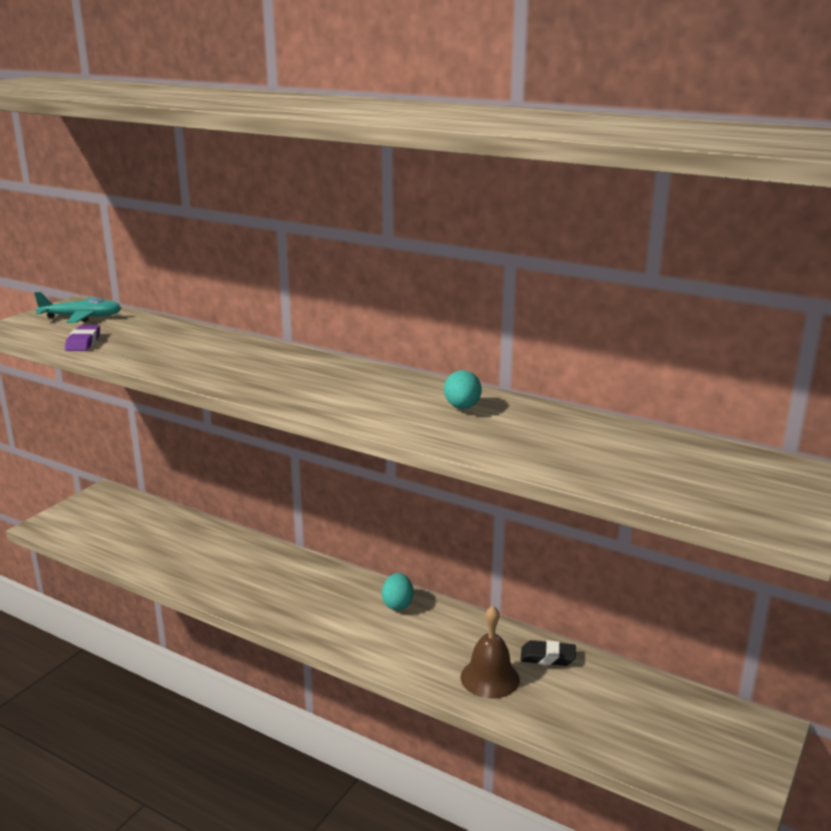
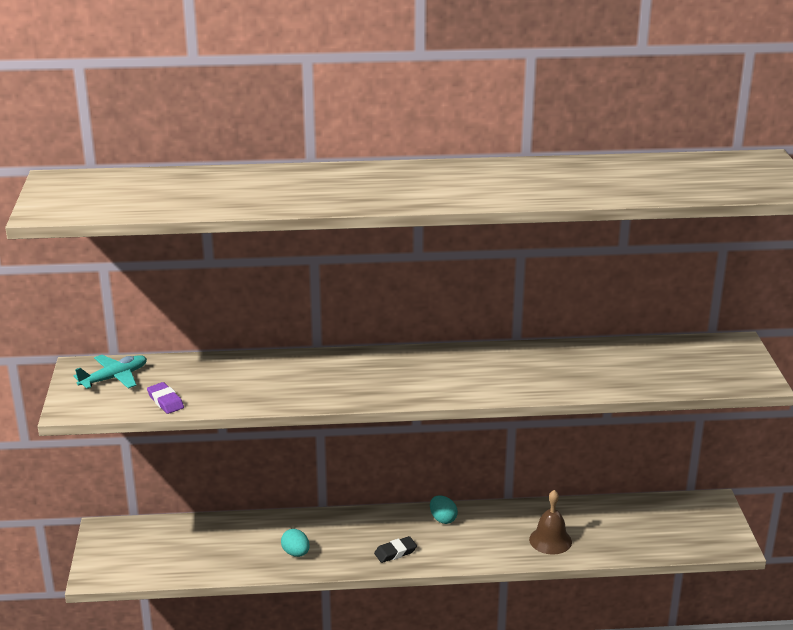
camera: 35 degrees left, 5 degrees up
turquoise egg [444,370,482,409] -> turquoise egg moved to [281,529,310,557]
black eraser [521,640,576,666] -> black eraser moved to [374,536,417,563]

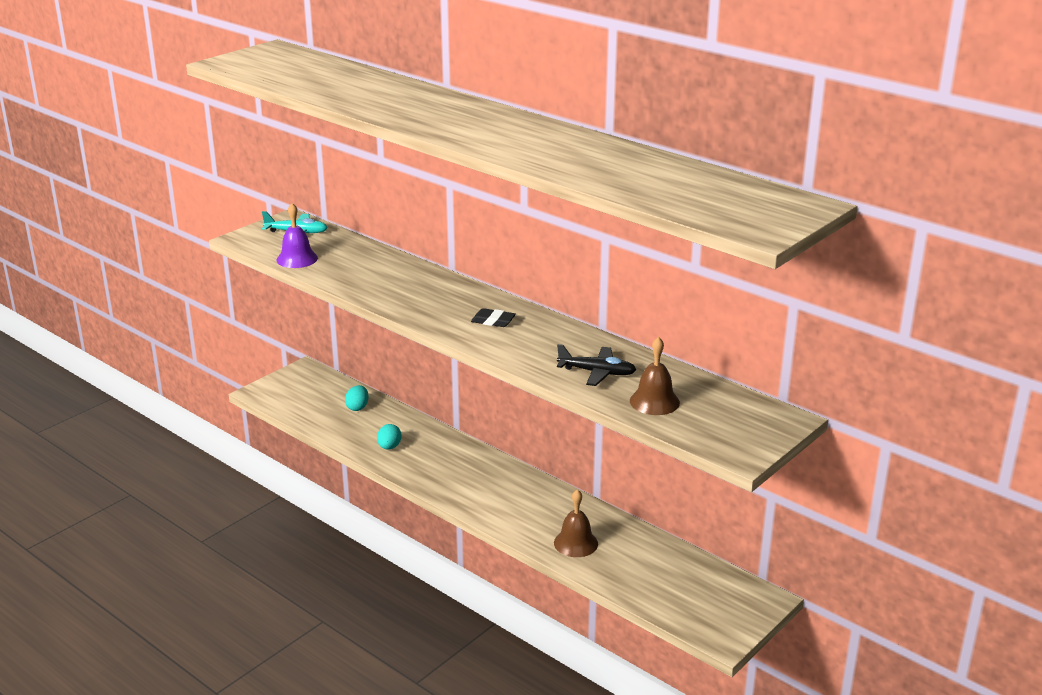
camera: 45 degrees right, 0 degrees up
purple eraser [147,382,184,414] -> purple bell [277,203,318,268]
black eraser [374,536,417,563] -> black eraser moved to [471,308,516,327]
turquoise egg [430,495,458,524] -> turquoise egg moved to [345,385,369,411]
none -> black plane [557,344,637,386]
none -> brown bell [630,337,680,415]

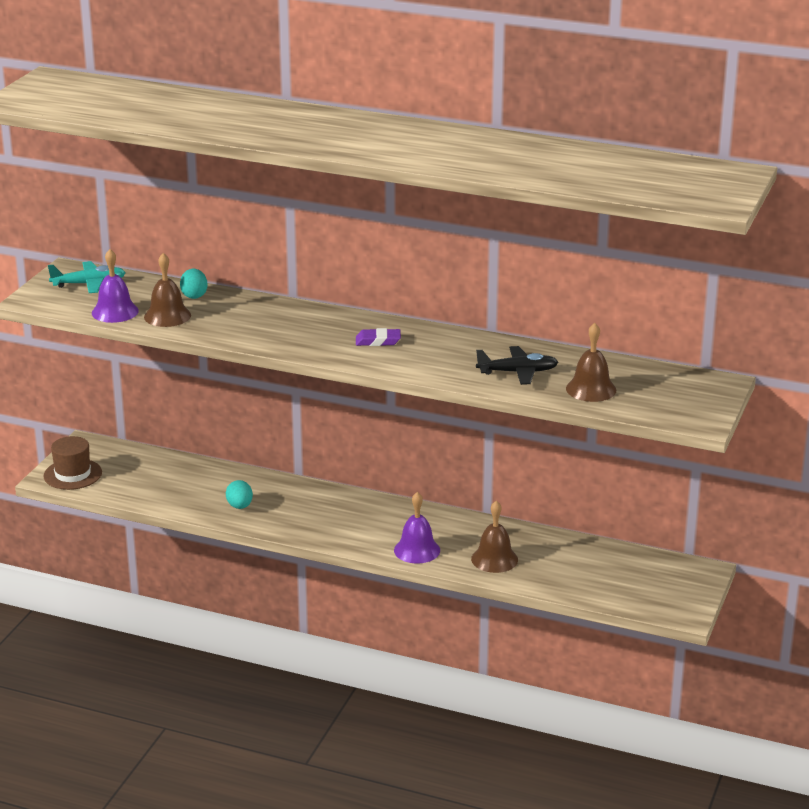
camera: 20 degrees left, 0 degrees up
turquoise egg [345,385,369,411] -> turquoise egg moved to [180,269,208,299]
black eraser [471,308,516,327] -> purple eraser [356,328,401,346]
none -> brown hat [44,436,102,490]
none -> brown bell [144,253,191,327]
none -> purple bell [394,492,440,563]

